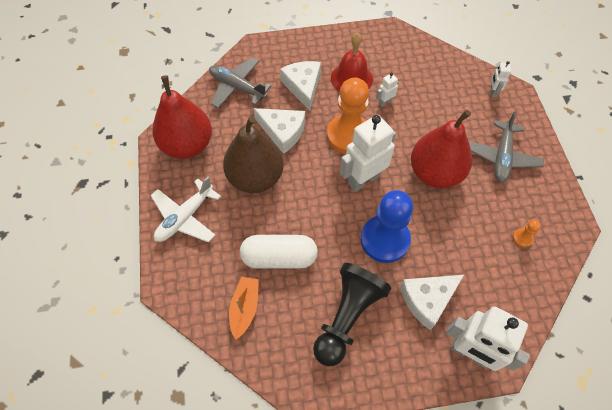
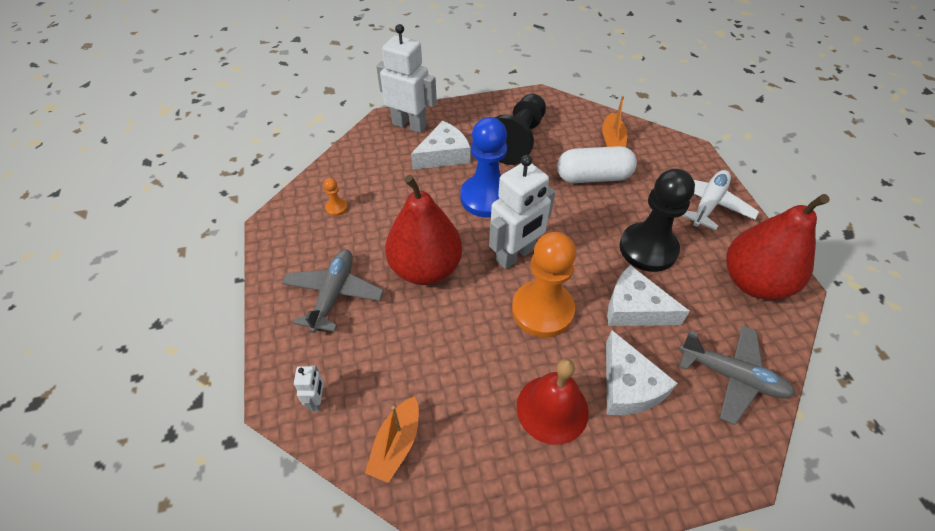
camera: 175 degrees right, 10 degrees down
brown pear [223,116,284,193] -> black pawn [620,169,695,272]
white robot [376,73,399,107] -> none
none -> orange boat [365,396,419,483]

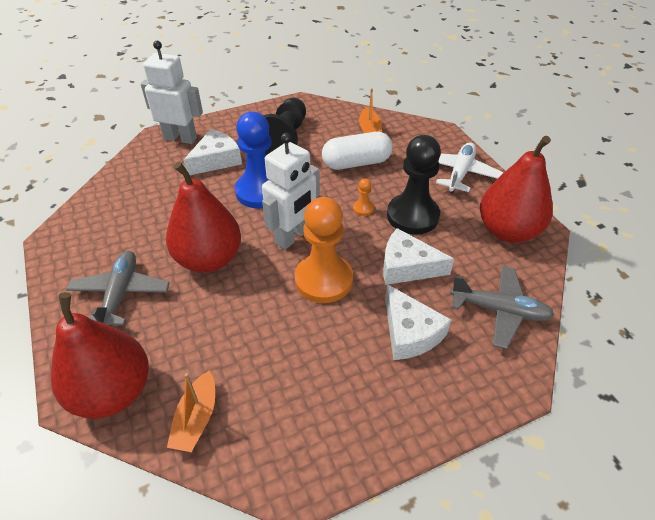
camera: 10 degrees left, 5 degrees down
white robot [294,365,324,411] -> red pear [51,292,149,419]
orange pawn [323,178,348,216] -> orange pawn moved to [353,178,374,216]
red bell [517,359,589,445] -> none

